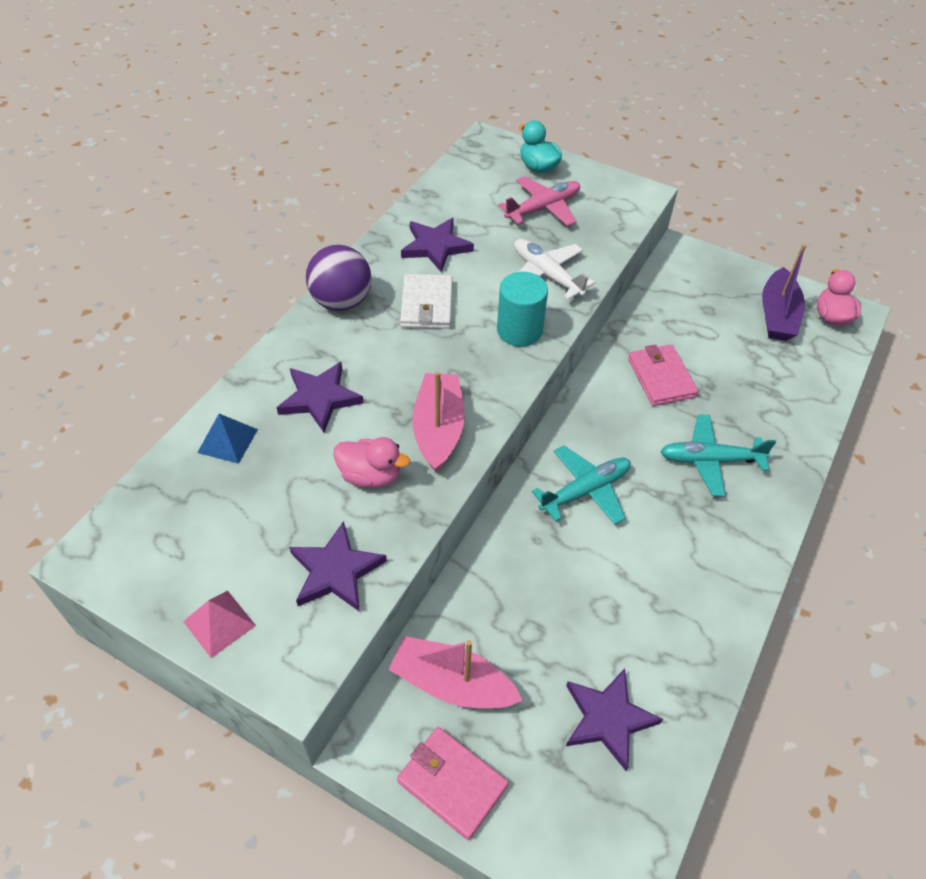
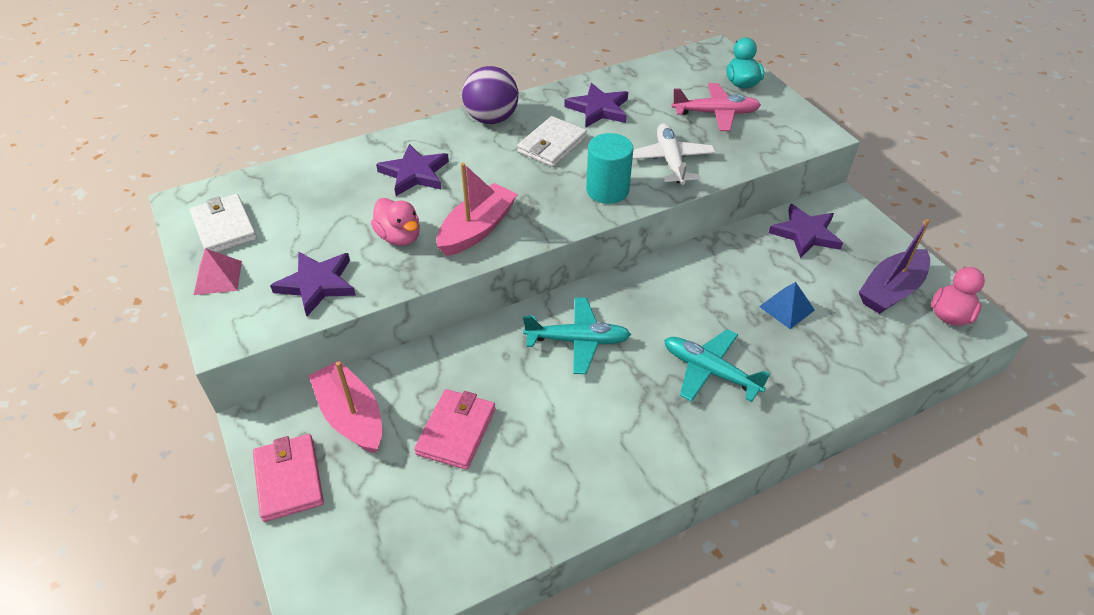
camera: 35 degrees right, 5 degrees down
blue pyramid [197,414,258,464] -> blue pyramid moved to [759,282,815,329]
purple star [566,668,663,771] -> purple star moved to [769,204,843,258]
pink wallet [628,344,698,406] -> pink wallet moved to [414,389,495,470]
none -> white wallet [190,194,257,252]

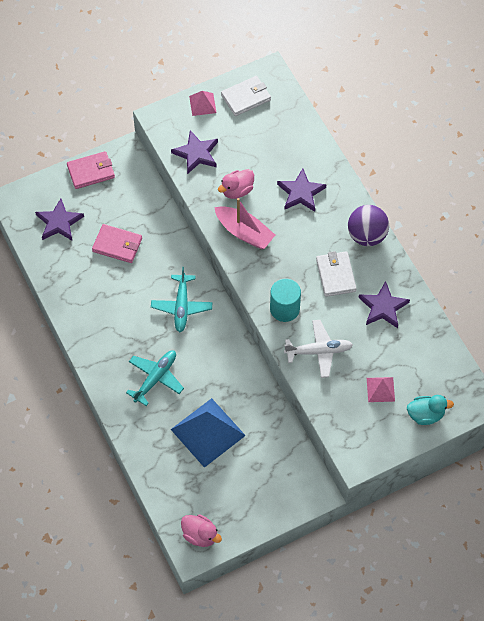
camera: 90 degrees right, 15 degrees up
pink boat [308,360,382,453] -> none
white wallet [517,116,587,167] -> white wallet turned 45 degrees clockwise [316,251,357,297]
pink plane [671,83,761,131] -> pink pyramid [367,377,395,402]
blue pyramid [759,282,815,329] -> blue pyramid [171,398,246,468], size x2.02
purple star [769,204,843,258] -> purple star moved to [35,199,84,241]
purple boat [859,219,930,314] -> none

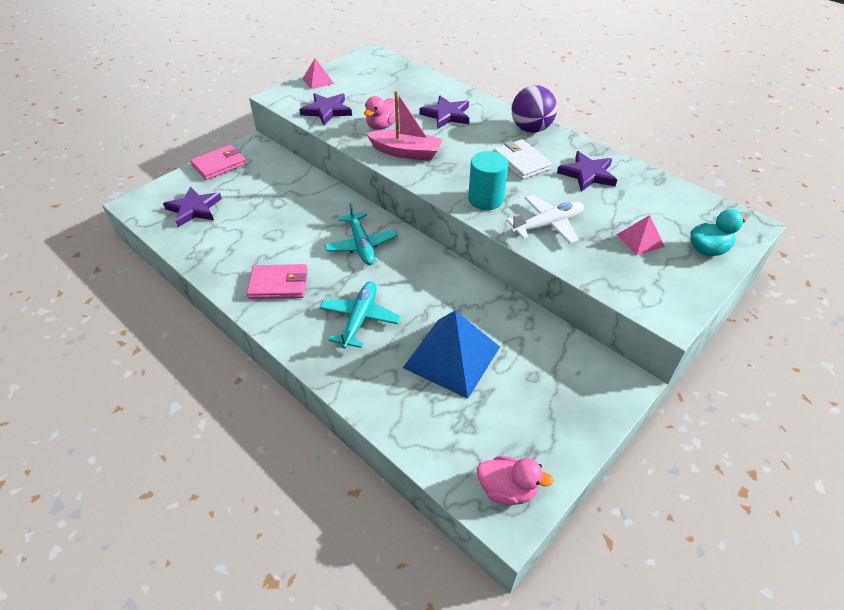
camera: 20 degrees left, 15 degrees down
pink wallet [92,224,142,263] -> pink wallet moved to [246,264,308,299]
white wallet [221,76,271,116] -> none

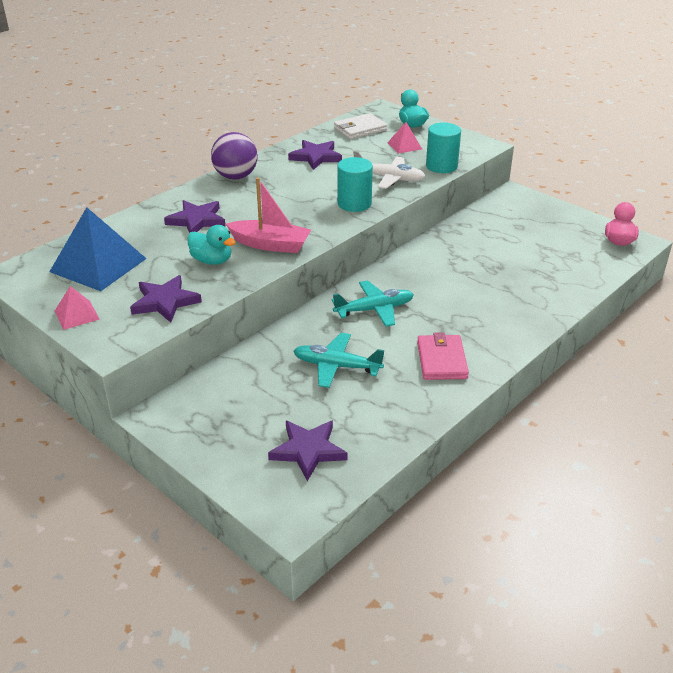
camera: 90 degrees left, 10 degrees down
pink wallet [190,145,246,180] -> none
turquoise plane [320,281,401,349] -> turquoise plane moved to [294,333,384,388]
pink duck [364,96,399,130] -> turquoise duck [187,225,236,265]
pink boat [366,91,443,161] -> pink boat turned 90 degrees clockwise [226,177,311,253]
blue pyramid [403,310,500,399] -> blue pyramid moved to [49,207,147,291]
white wallet [494,139,552,180] -> white wallet moved to [334,113,387,139]
white plane [506,195,584,244] -> white plane turned 135 degrees clockwise [353,151,425,189]
none -> turquoise cylinder [426,123,461,173]

